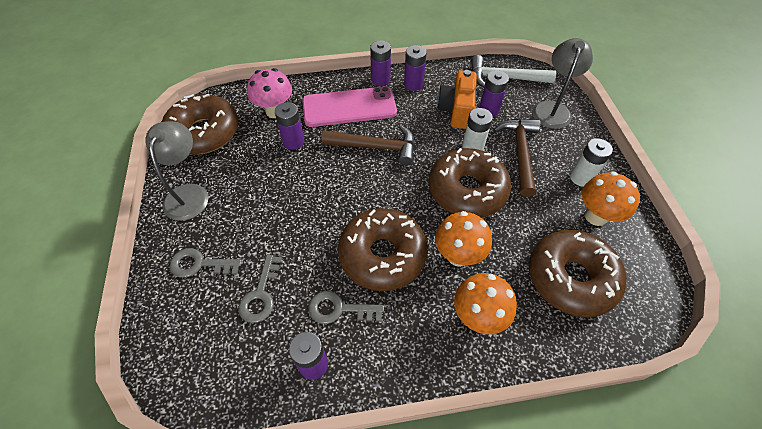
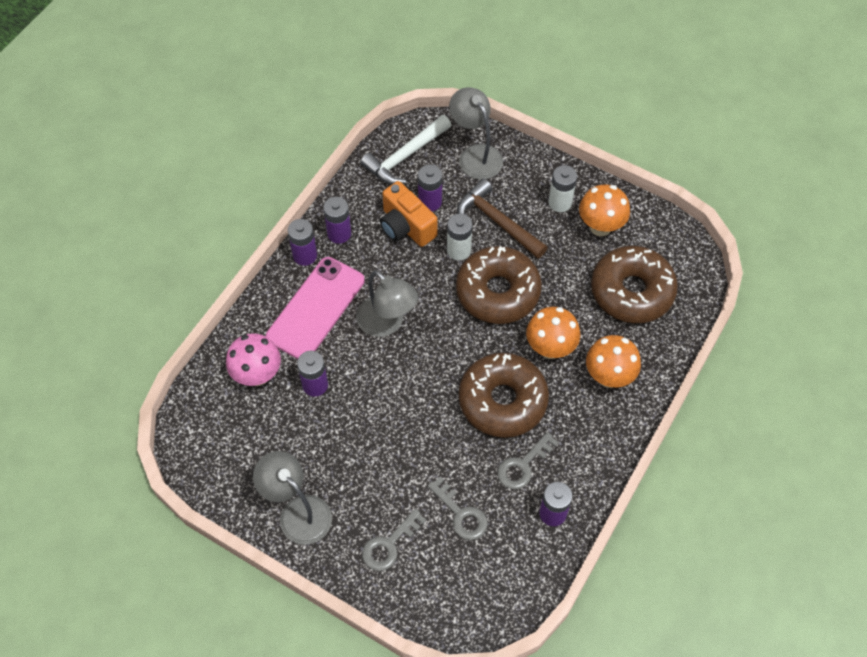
camera: 50 degrees left, 5 degrees up
brown donut [162,94,239,155] -> none
brown hammer [321,125,414,166] -> grey lamp [356,270,418,337]

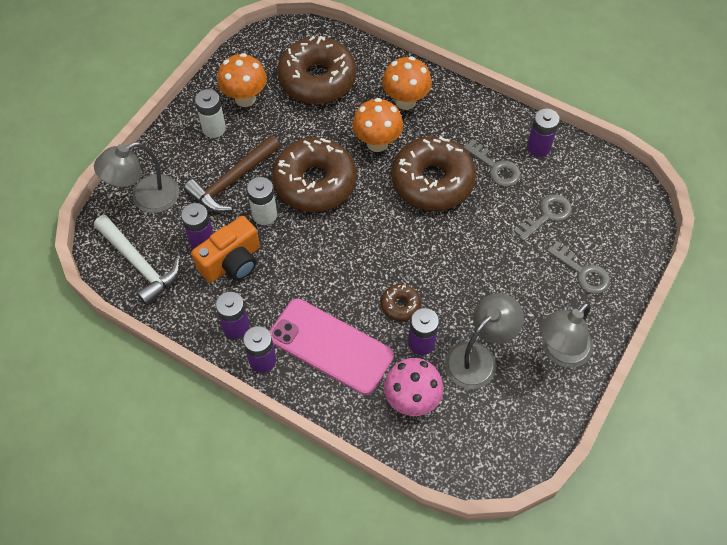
camera: 90 degrees left, 0 degrees up
grey lamp [356,270,418,337] -> grey lamp moved to [445,293,524,389]
none -> brown donut [381,284,421,321]

